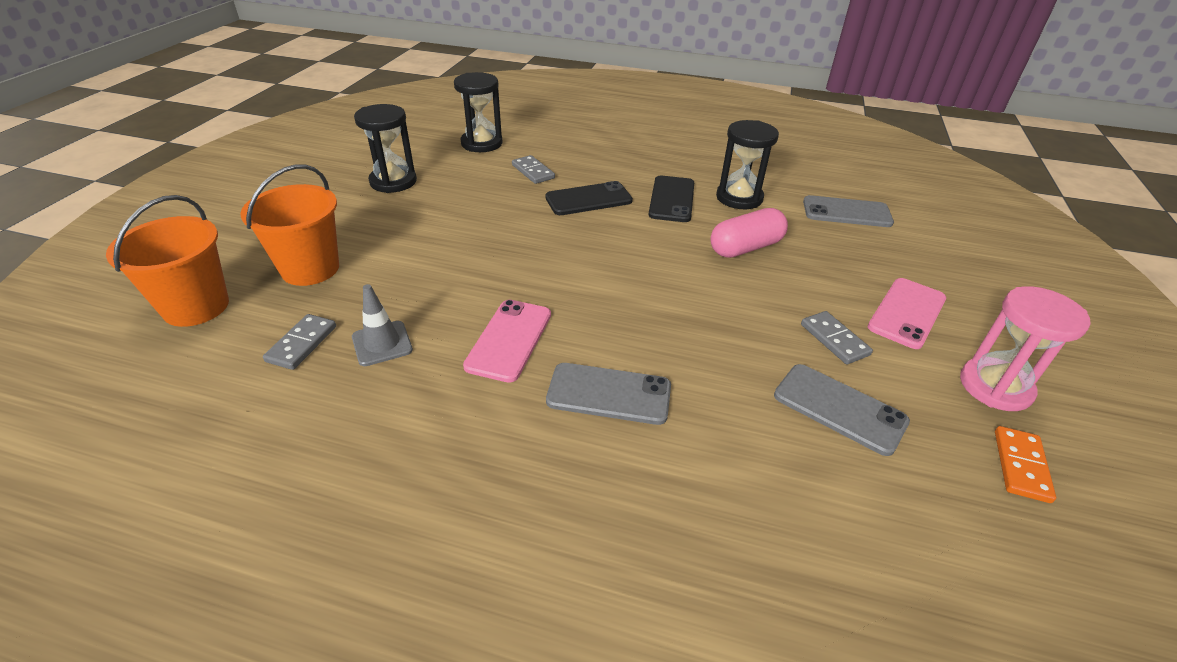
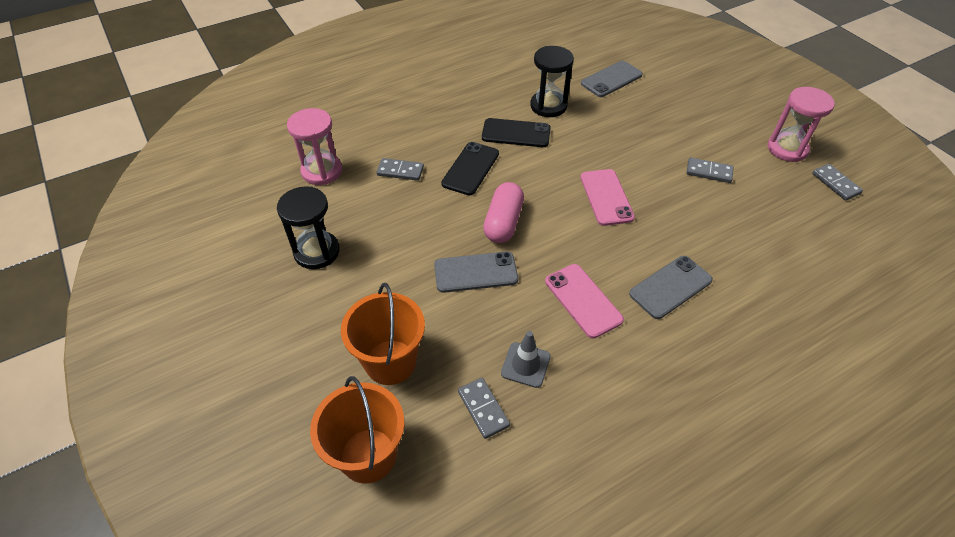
camera: 45 degrees left, 10 degrees up
black hourglass [454,72,503,152] -> pink hourglass [287,108,342,185]
black phone [648,176,694,222] -> black phone turned 45 degrees counterclockwise [482,118,551,147]
pink capsule [710,208,788,258] -> pink capsule moved to [483,182,524,243]
grey phone [774,364,910,456] -> grey phone moved to [434,252,518,293]
pink phone [868,278,946,349] -> pink phone moved to [580,169,635,226]
orange domino [995,426,1056,503] -> grey domino [812,164,863,201]

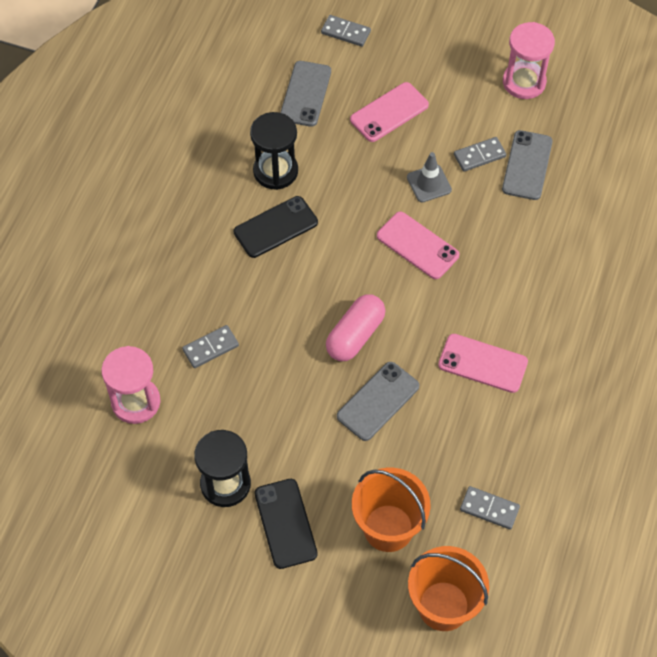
camera: 40 degrees left, 10 degrees up
black phone [441,142,499,196] -> black phone moved to [255,479,318,569]
pink capsule [483,182,524,243] -> pink capsule turned 60 degrees clockwise [326,294,385,361]
grey traffic cone [501,331,551,388] -> grey traffic cone moved to [407,152,452,202]
grey phone [629,256,713,319] -> grey phone moved to [502,130,553,200]
grey domino [812,164,863,201] -> grey domino moved to [321,15,371,47]
none -> pink phone [350,82,429,142]

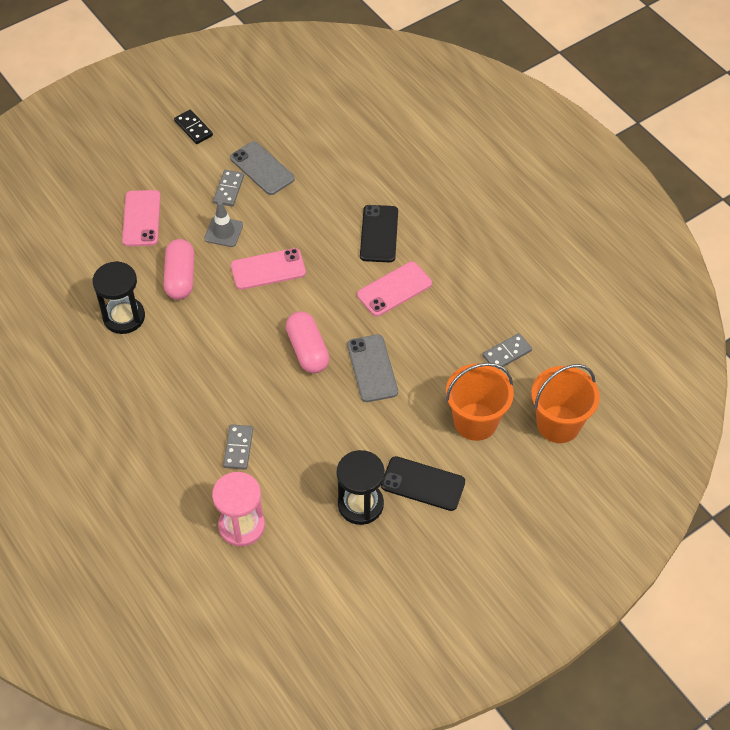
camera: 55 degrees left, 5 degrees down
black phone [234,196,318,258] -> black phone moved to [360,205,398,262]
grey phone [280,61,331,127] -> none
grey domino [321,15,371,47] -> none
pink hourglass [503,22,555,99] -> black domino [174,110,213,144]
none -> pink capsule [164,239,194,300]

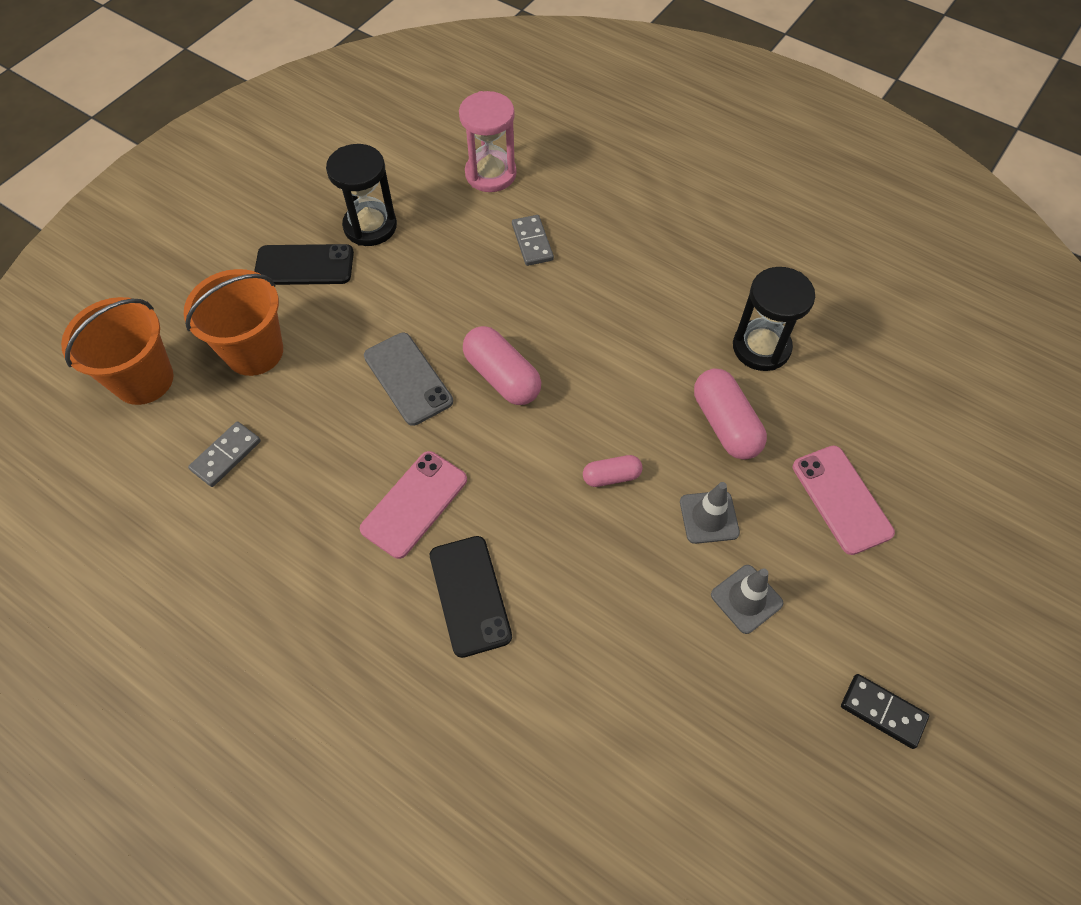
camera: 160 degrees right, 5 degrees up
grey domino [213,170,244,207] -> grey traffic cone [711,565,783,634]
grey phone [230,141,295,195] -> none
pink phone [231,248,306,290] -> pink capsule [583,455,643,487]

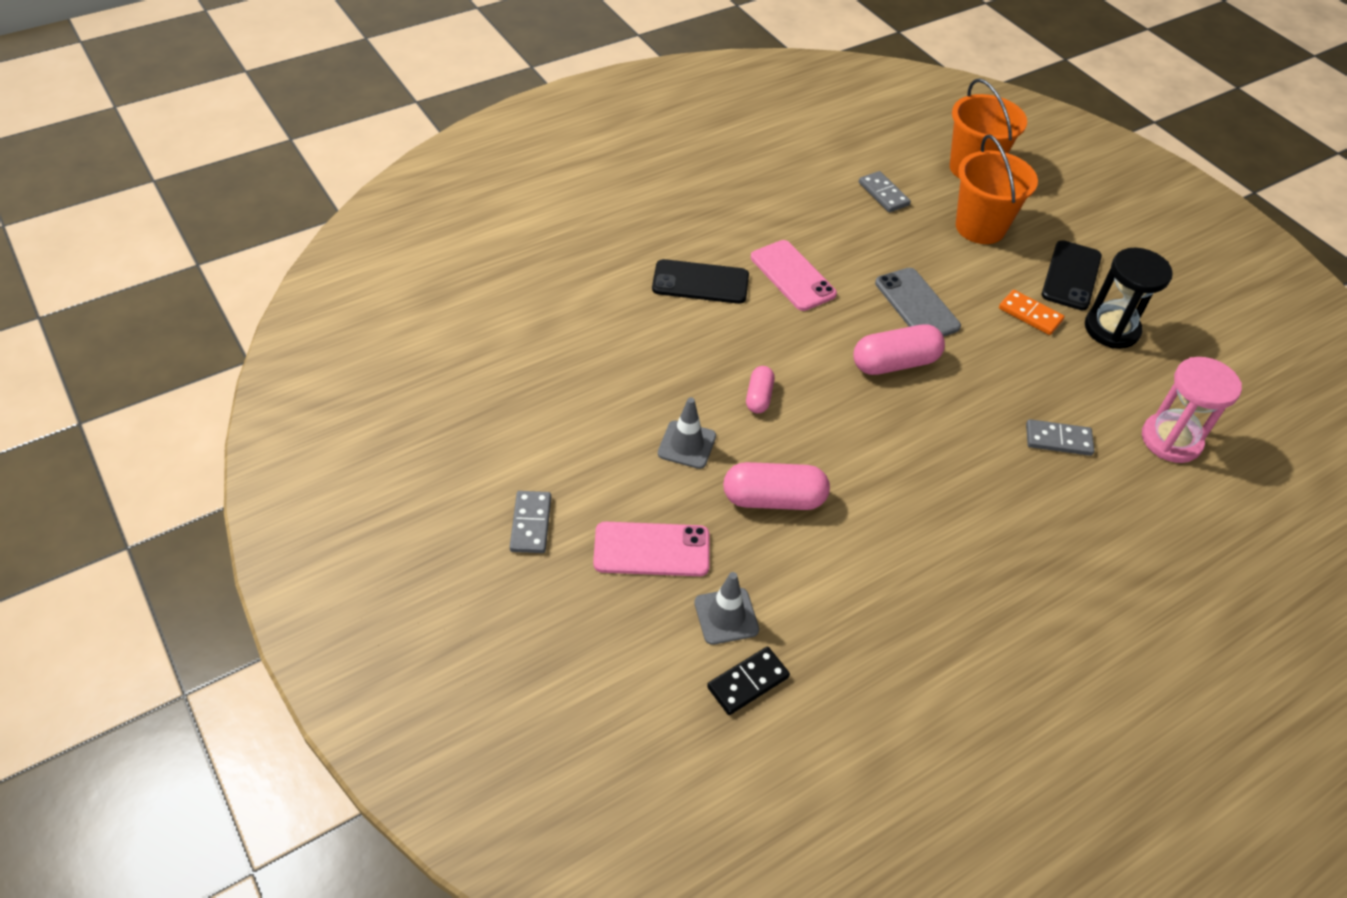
camera: 110 degrees right, 10 degrees down
grey phone [364,333,453,426] -> grey phone turned 75 degrees clockwise [875,268,961,337]
grey traffic cone [711,565,783,634] -> grey traffic cone moved to [694,572,759,645]
black hourglass [733,267,815,371] -> none
black domino [841,674,929,749] -> black domino moved to [707,647,790,715]
none -> grey domino [510,491,551,553]
none -> orange domino [999,290,1064,335]

